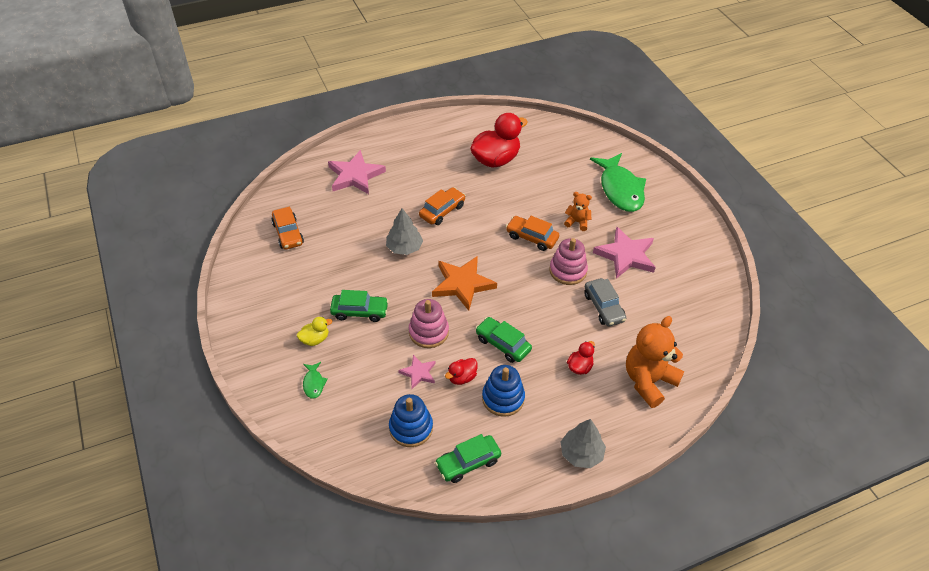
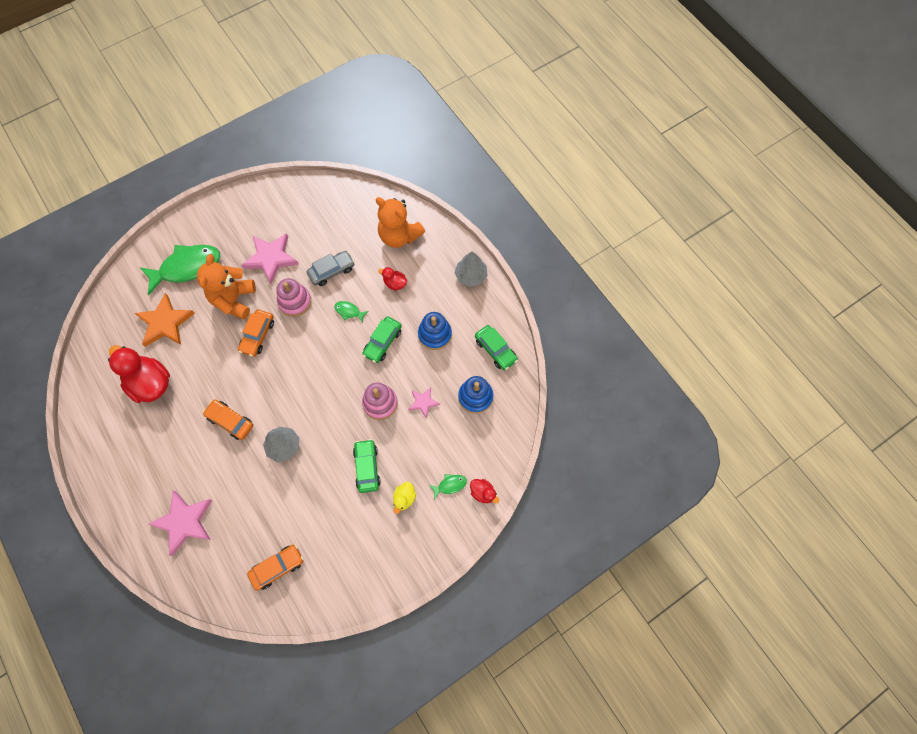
camera: 100 degrees left, 20 degrees up
yellow duck [297,317,332,346] -> yellow duck turned 120 degrees counterclockwise [393,482,416,514]
orange star [432,256,497,311] -> orange star moved to [135,293,195,347]
red duck [445,358,478,385] -> red duck moved to [470,479,499,503]
orange teddy bear [564,192,592,231] -> orange teddy bear [197,254,256,320], size x1.96
none -> green fish [334,301,369,323]

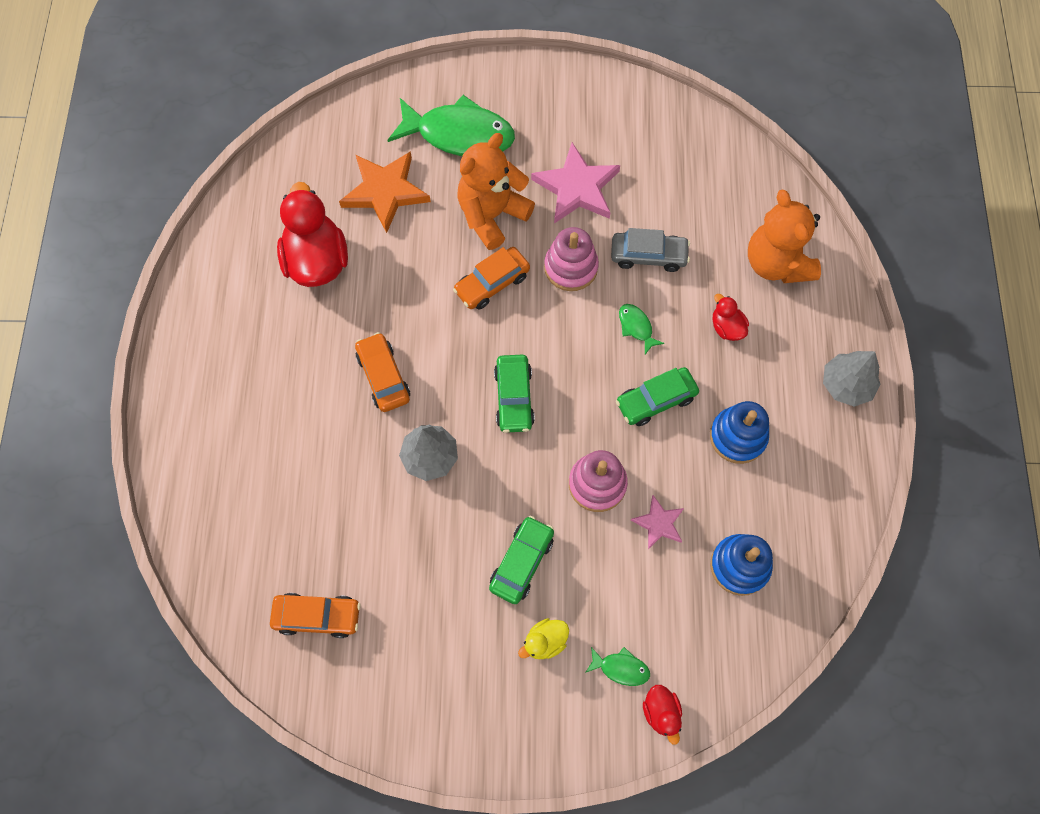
camera: 35 degrees right, 0 degrees up
pink star [148,490,212,556] -> none
green car [475,325,518,370] -> green car moved to [494,355,535,433]

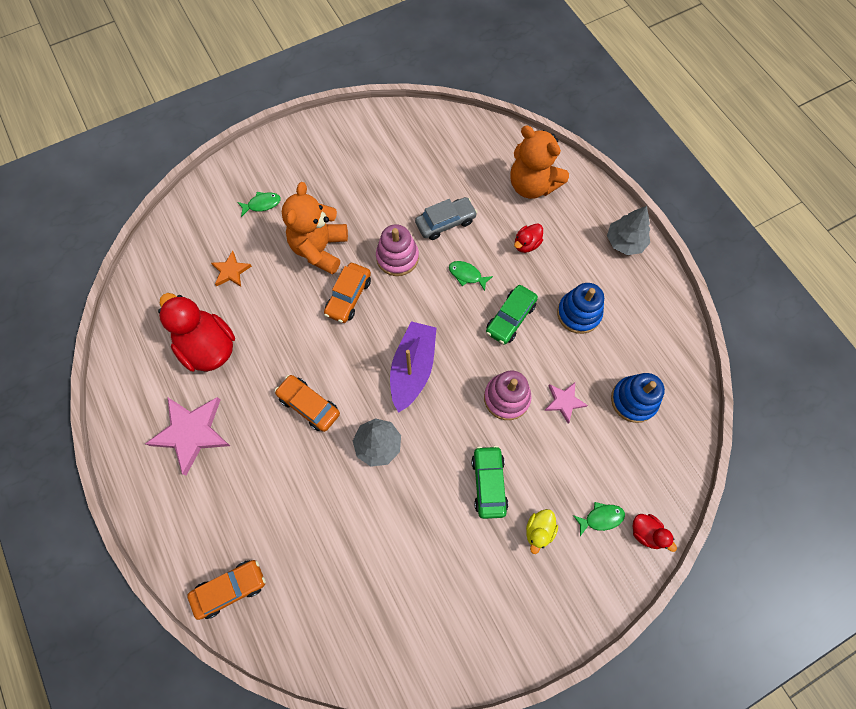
camera: 30 degrees left, 0 degrees up
orange car [270,593,361,638] -> orange car moved to [187,560,266,620]
orange star [339,151,431,233] -> orange star [211,251,252,287], size x0.54
green fish [387,95,515,156] -> green fish [238,192,281,217], size x0.42
green car [494,355,535,433] -> purple boat [390,321,437,413]
pink star [531,142,620,224] -> pink star moved to [145,397,230,476]
red duck [713,294,749,341] -> red duck turned 75 degrees counterclockwise [514,223,543,253]

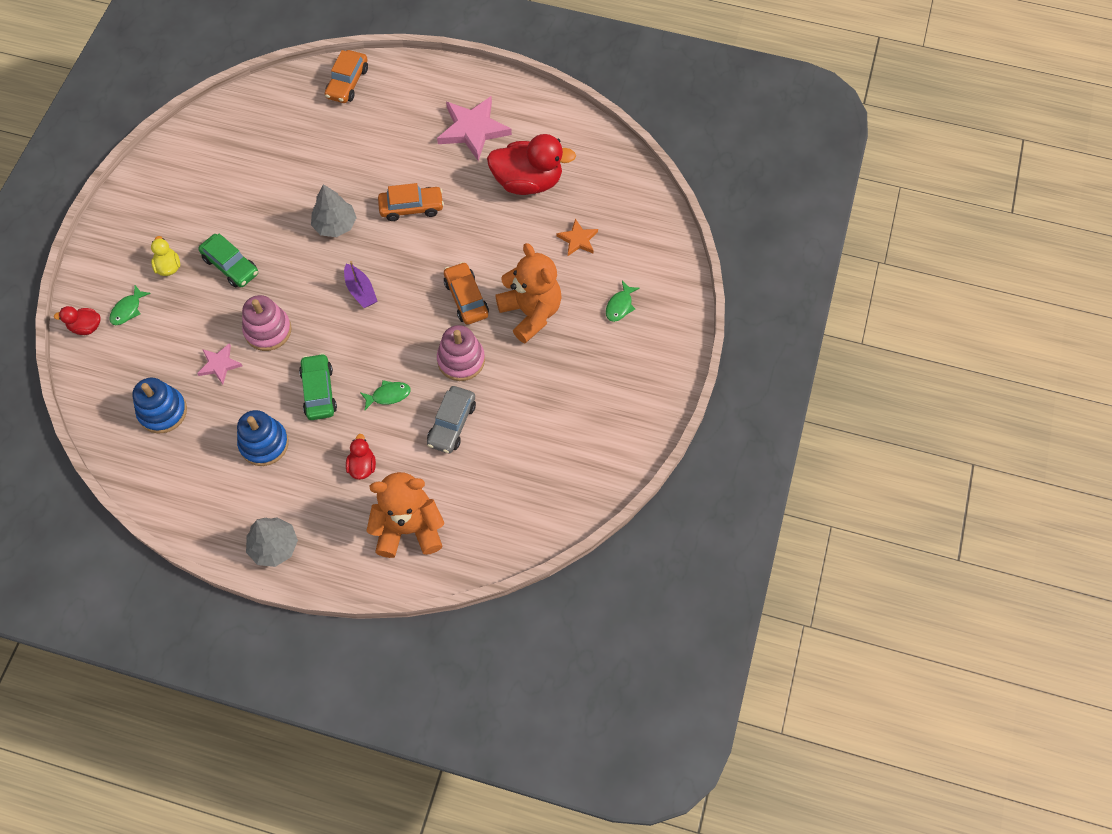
camera: 135 degrees right, 5 degrees down
purple boat [390,321,437,413] -> purple boat [344,261,377,308], size x0.58

